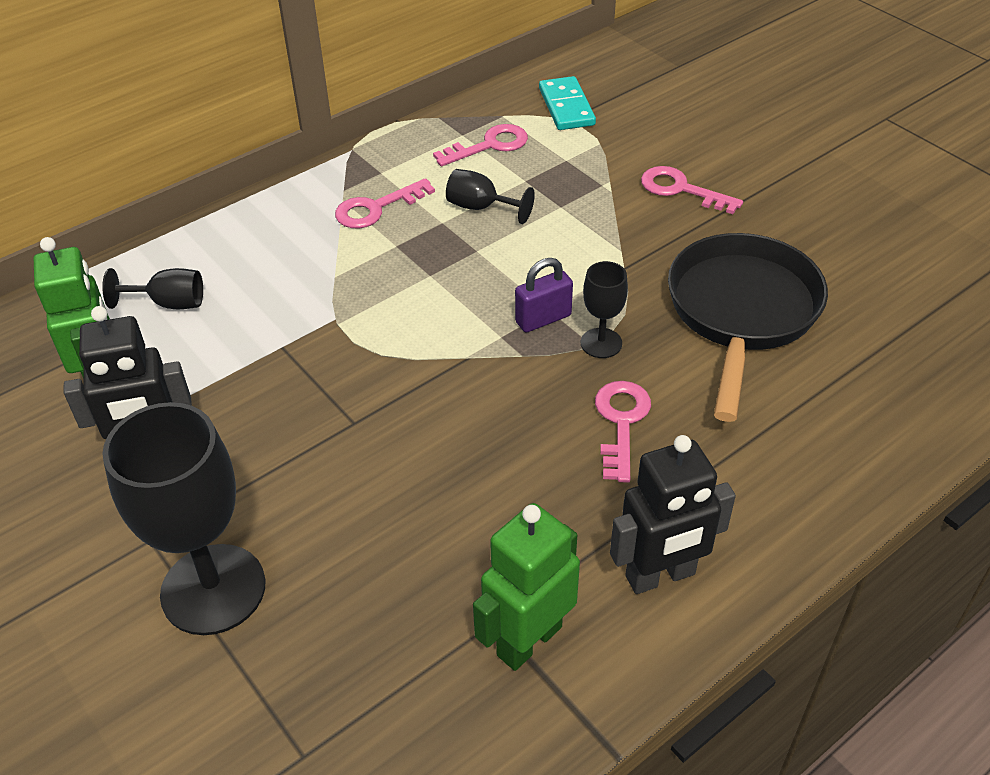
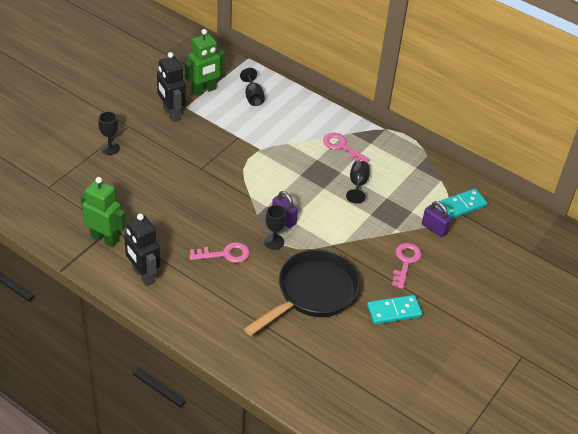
camera: 70 degrees right, 0 degrees up
black goblet [102,402,266,635] -> black goblet [98,111,120,155], size x0.49
pink key [433,124,528,166] -> none
black pan [668,233,828,422] -> black pan turned 45 degrees counterclockwise [244,249,360,336]
none -> turquoise domino [367,295,422,324]
none -> purple padlock [422,201,452,238]

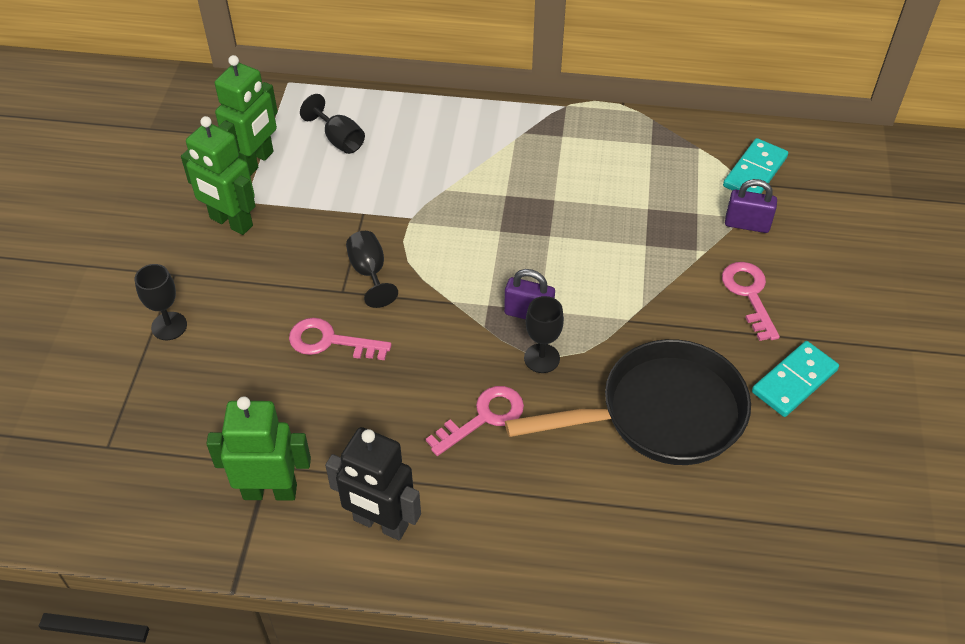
camera: 25 degrees left, 5 degrees up
black robot [157,52,186,122] -> green robot [181,116,256,235]
black pan [244,249,360,336] -> black pan turned 60 degrees clockwise [505,339,751,465]
pink key [323,133,370,163] -> pink key moved to [289,318,392,360]
black goblet [346,161,370,204] -> black goblet moved to [346,231,398,308]

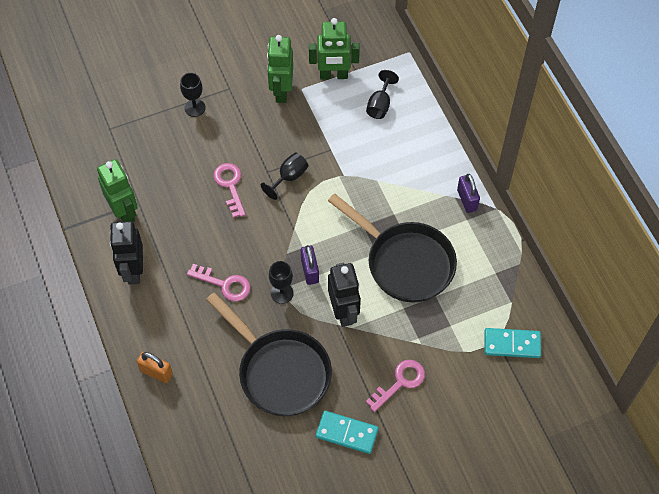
camera: 60 degrees right, 10 degrees up
purple padlock [725,179,777,233] -> purple padlock moved to [457,174,480,213]
none -> orange padlock [137,352,173,383]
none -> black pan [328,193,457,303]
none -> black robot [328,263,361,327]

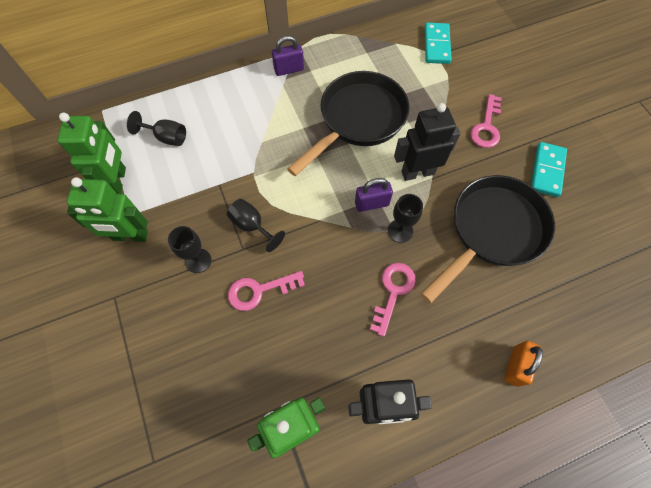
camera: 90 degrees left, 5 degrees up
black goblet [180,73,206,117] -> black goblet moved to [168,226,211,273]
pink key [366,360,425,412] -> pink key turned 120 degrees counterclockwise [470,94,502,148]

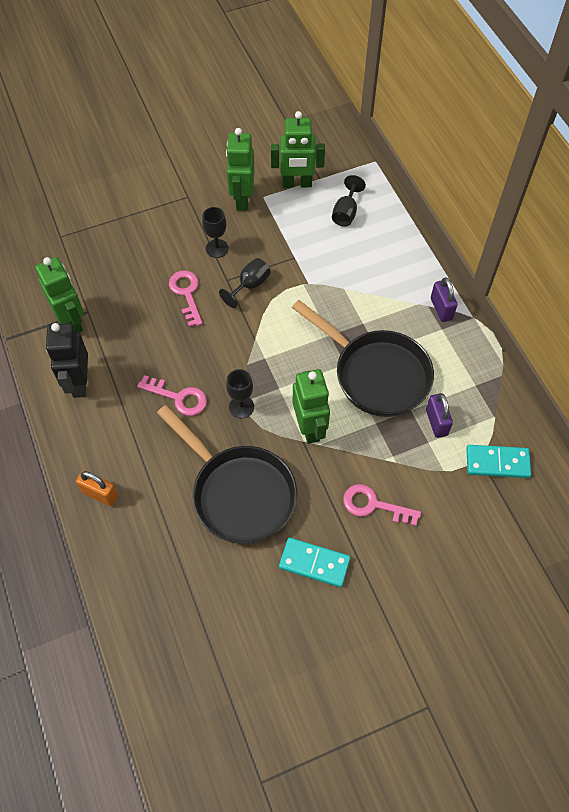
camera: 90 degrees right, 5 degrees down
purple padlock [355,178,393,212] -> purple padlock moved to [426,393,453,438]
black robot [394,103,461,181] -> green robot [293,369,330,444]

